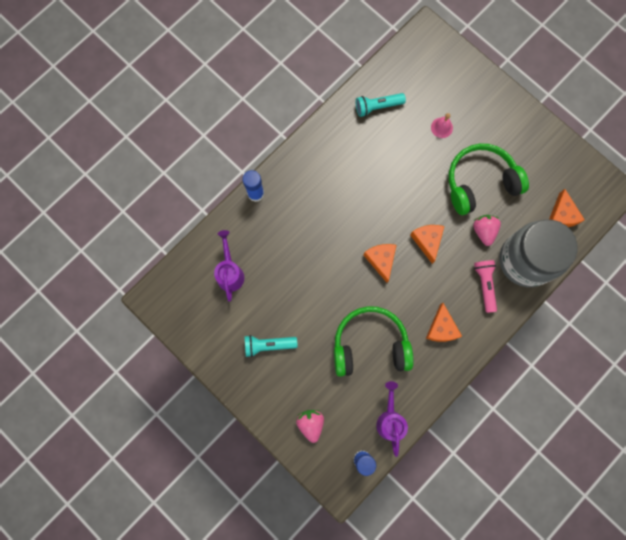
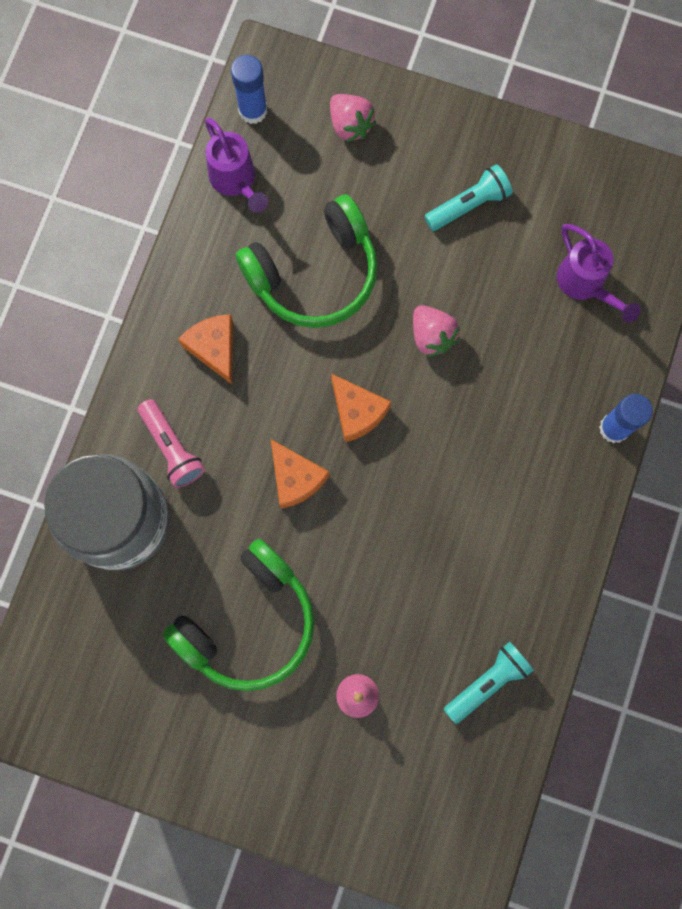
camera: 155 degrees right, 0 degrees up
pink strawberry [473,215,501,246] -> pink strawberry moved to [413,305,459,357]
orange cheese [549,189,585,227] -> none

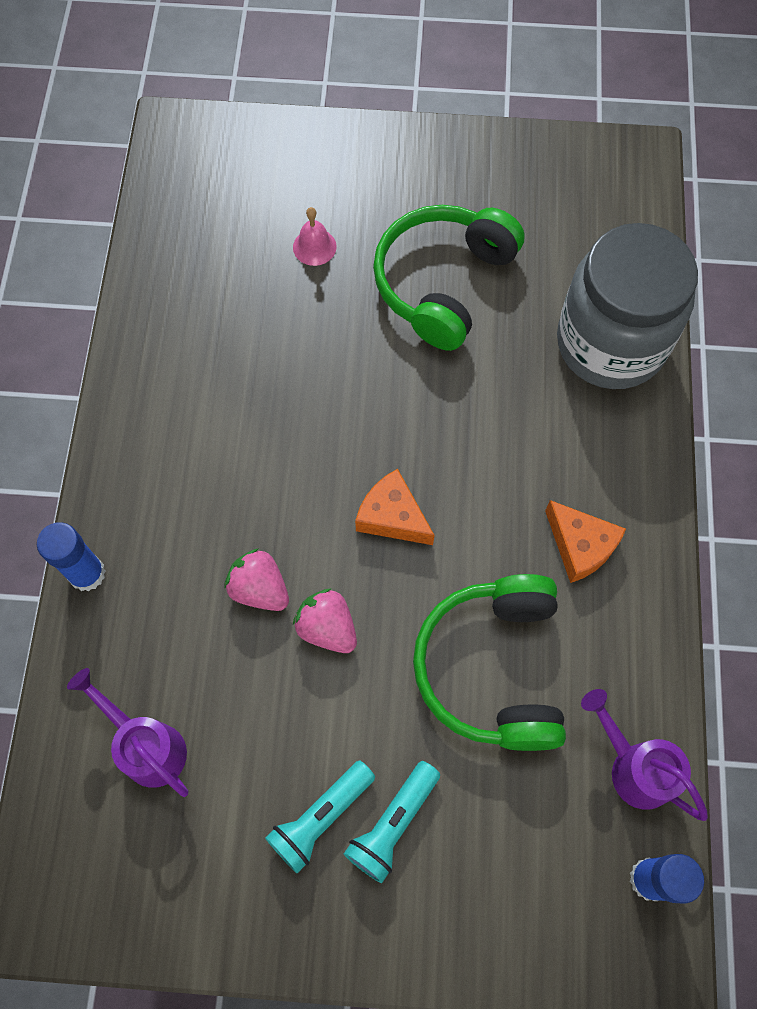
camera: 165 degrees right, 10 degrees down
pink flashlight [138,399,205,488] -> none
green headphones [236,194,378,328] -> green headphones turned 45 degrees counterclockwise [413,574,566,751]
orange cheese [271,439,329,509] -> none
pink strawberry [330,94,376,142] -> pink strawberry moved to [225,548,289,611]
turquoise flashlight [444,642,534,724] -> turquoise flashlight moved to [344,761,440,883]

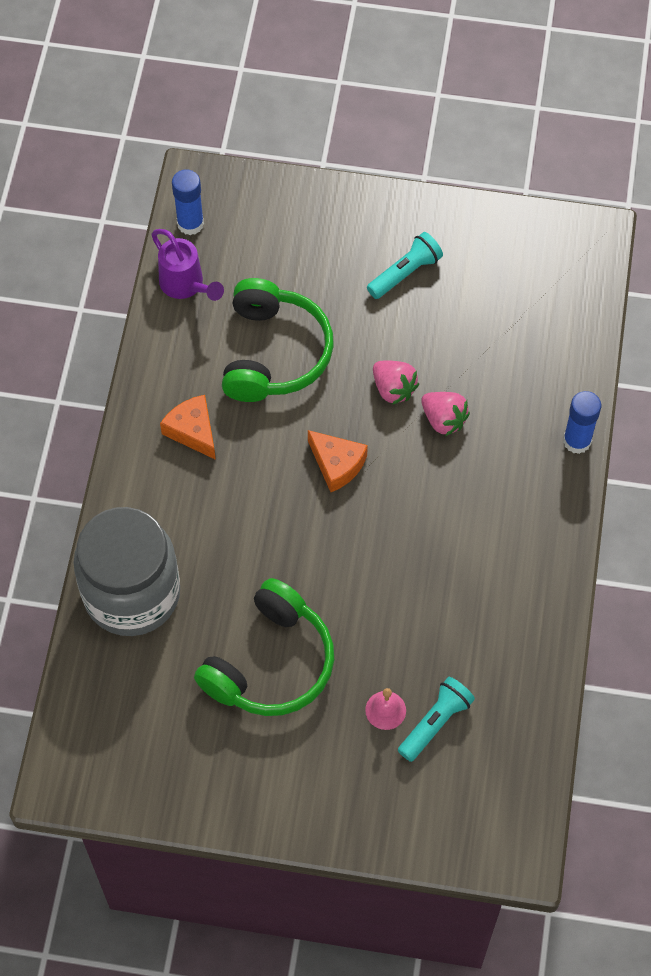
camera: 175 degrees left, 5 degrees down
purple watering can [67,668,189,797] -> none
turquoise flashlight [344,761,440,883] -> turquoise flashlight moved to [398,677,475,762]

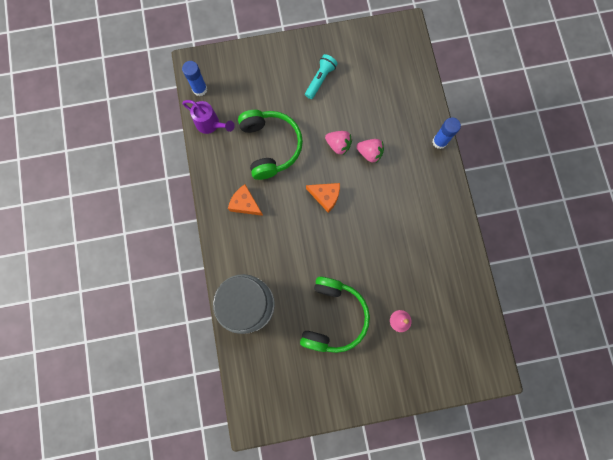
camera: 20 degrees left, 15 degrees up
turquoise flashlight [398,677,475,762] -> none

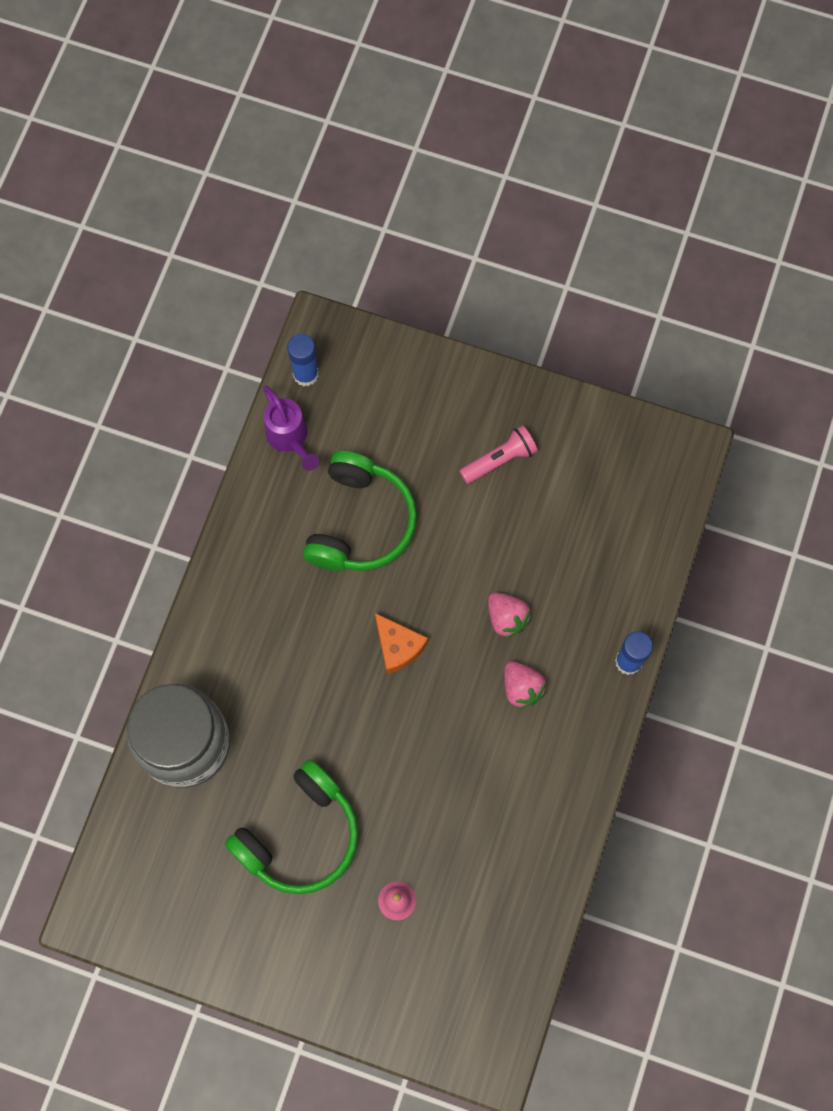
camera: 30 degrees right, 5 degrees down
orange cheese [228,185,263,216] -> none
turquoise flashlight [305,54,338,99] -> pink flashlight [459,425,538,484]
pink strawberry [325,131,352,155] -> pink strawberry moved to [504,661,547,709]

